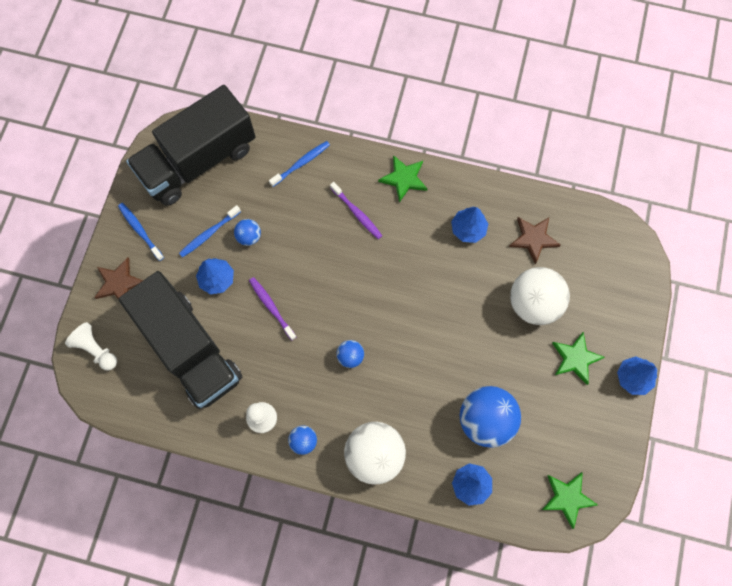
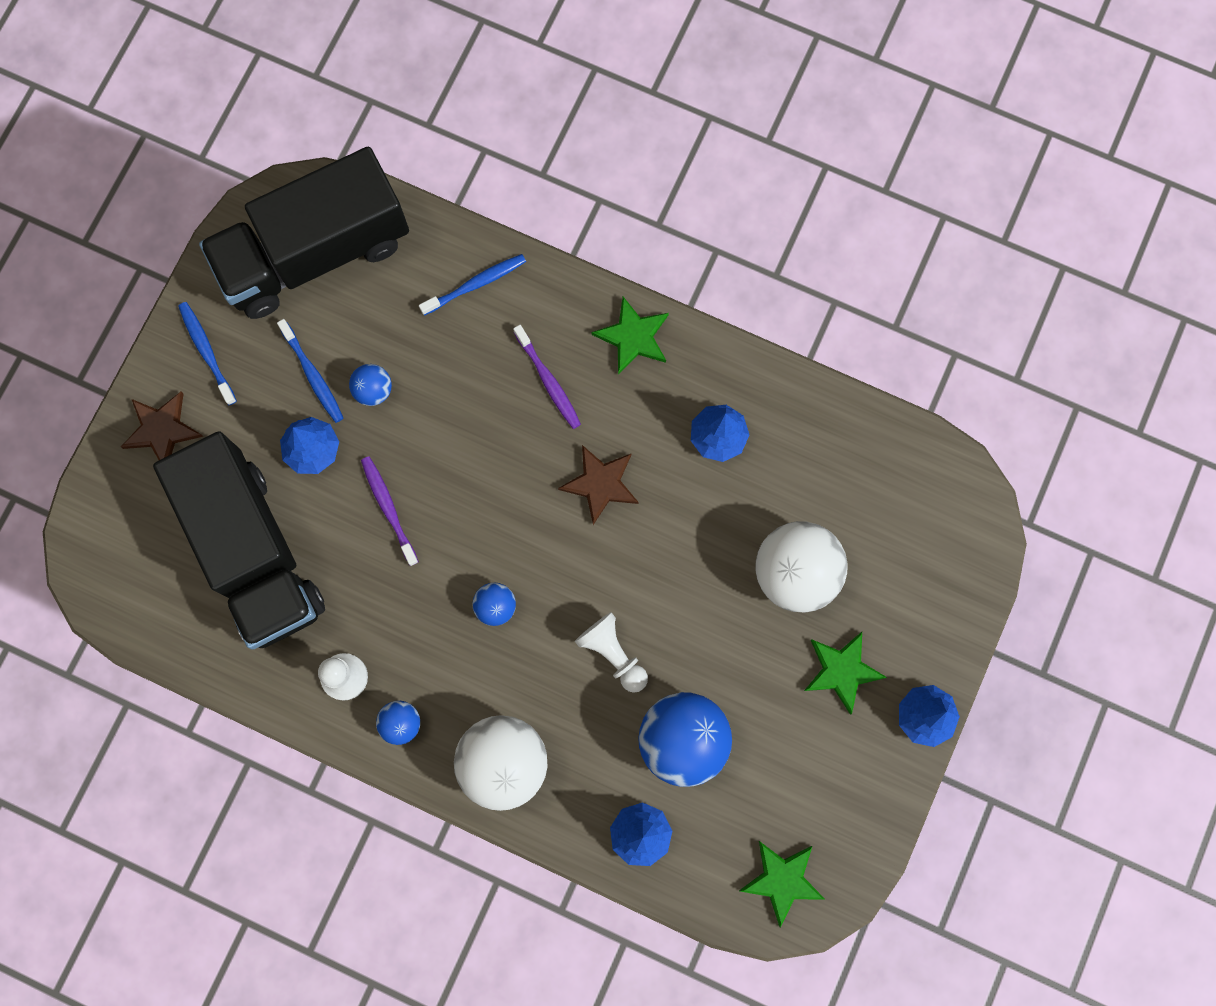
camera: 10 degrees right, 5 degrees up
white pawn [65,322,117,371] -> white pawn moved to [575,612,648,693]
blue toothbrush [179,205,241,257] -> blue toothbrush turned 90 degrees counterclockwise [277,319,344,423]
brown star [509,217,561,264] -> brown star moved to [558,445,639,525]

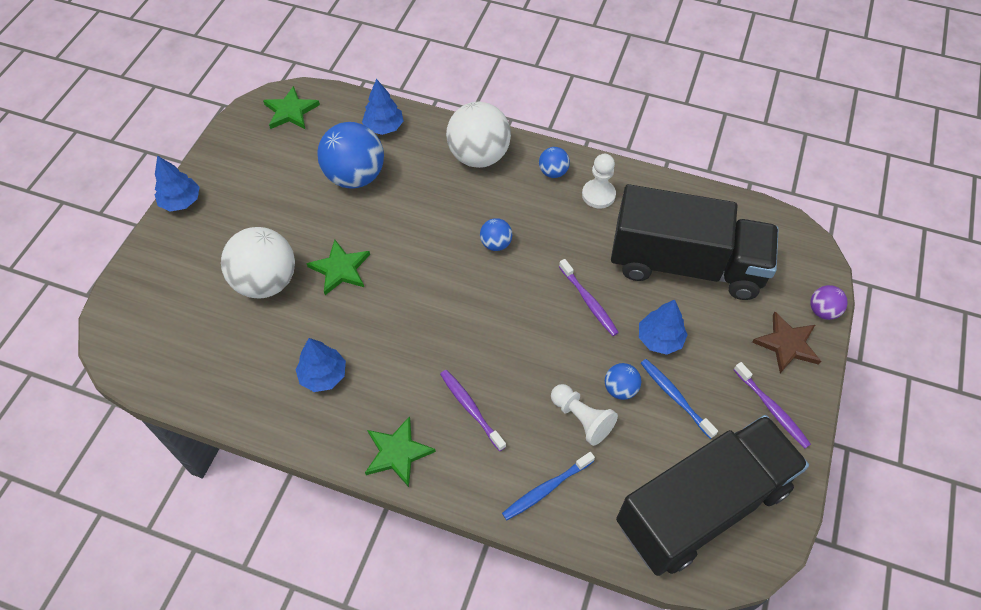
camera: 175 degrees right, 20 degrees down
black truck [153,431,325,650] -> black truck turned 135 degrees clockwise [611,184,779,300]
blue toothbrush [178,302,237,405] -> purple toothbrush [734,362,811,448]
brown star [558,445,639,525] -> none
white pawn [575,612,648,693] -> white pawn moved to [551,384,618,446]
green star [804,632,887,715] -> green star moved to [306,240,370,295]
none -> purple ball [810,285,848,320]

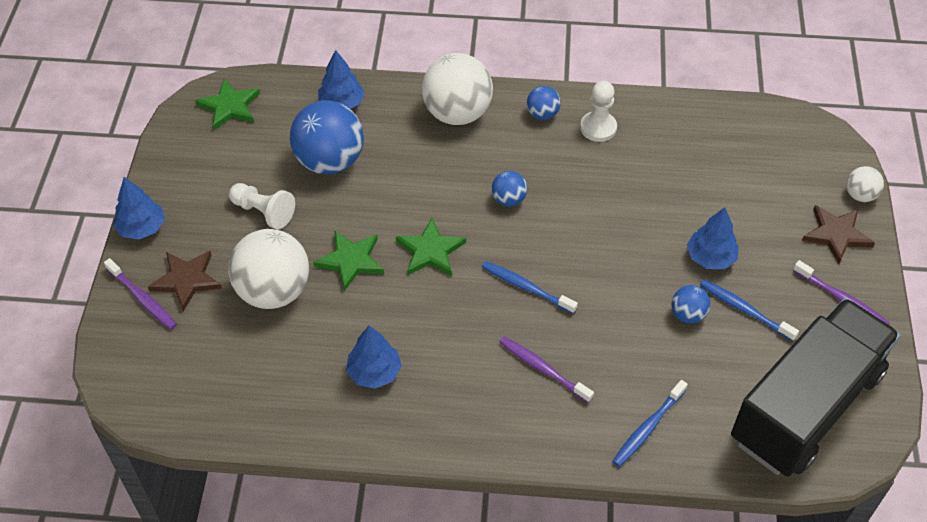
camera: 15 degrees left, 5 degrees down
green star [365,416,436,487] -> green star moved to [396,218,466,276]
white pawn [551,384,618,446] -> white pawn moved to [229,183,295,229]
purple toothbrush [559,259,619,336] -> purple toothbrush moved to [104,258,177,330]
black truck [611,184,779,300] -> none
purple ball [810,285,848,320] -> white ball [846,166,884,202]
none -> brown star [148,251,222,311]
none -> blue toothbrush [482,261,578,314]

